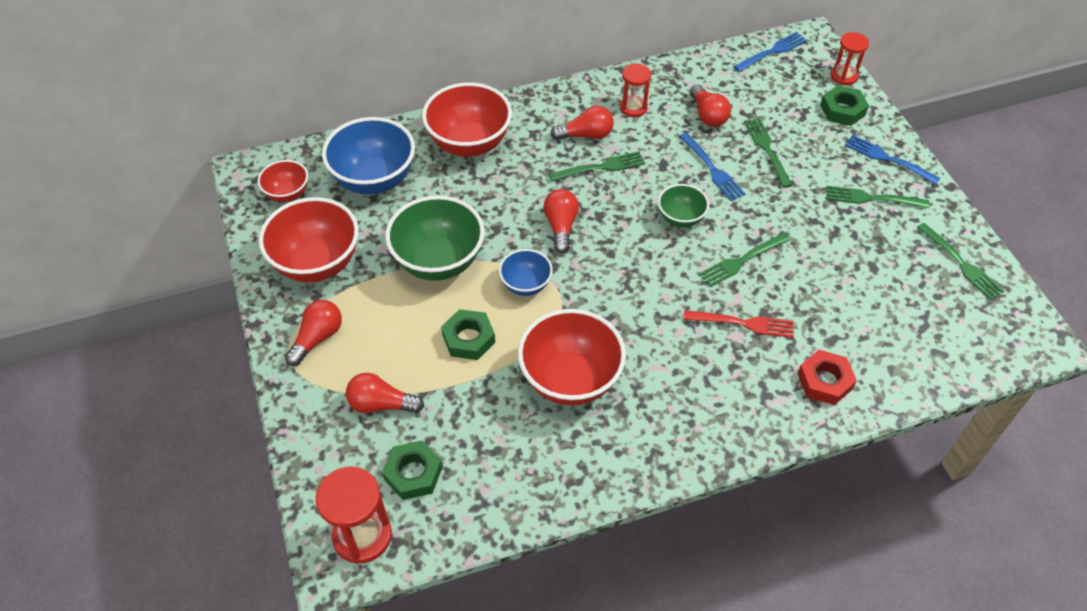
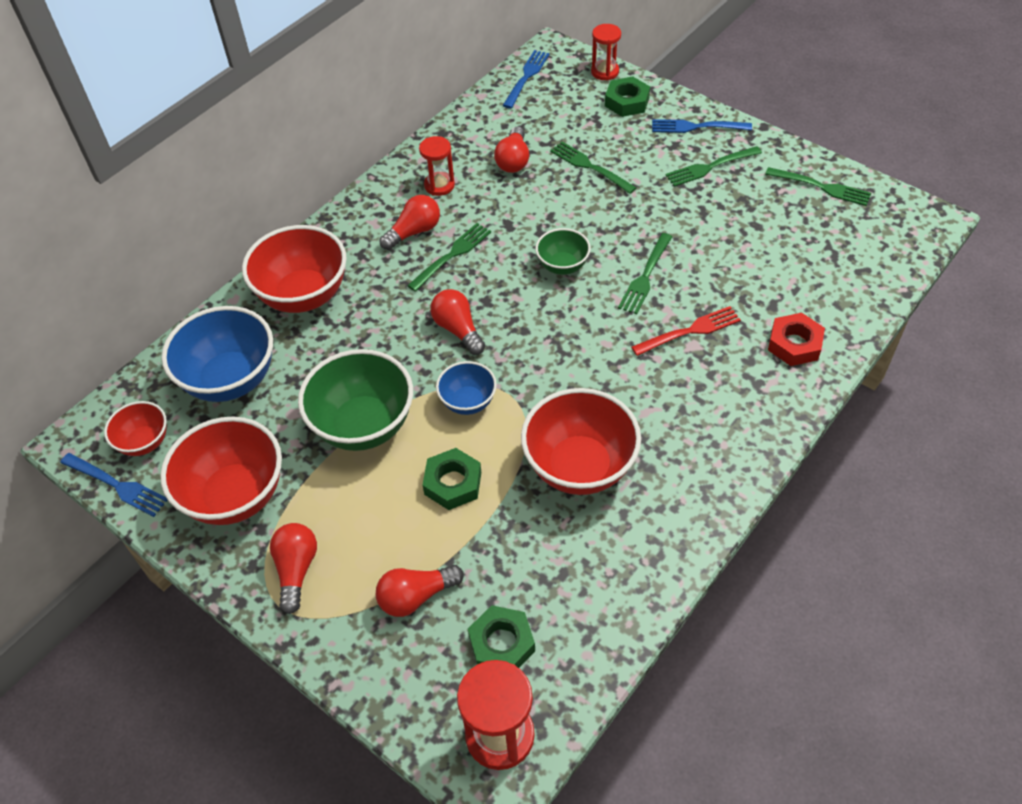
camera: 30 degrees left, 0 degrees up
blue fork [679,133,745,201] -> blue fork moved to [60,453,168,517]
red light bulb [689,84,731,127] -> red light bulb turned 60 degrees clockwise [494,126,529,173]

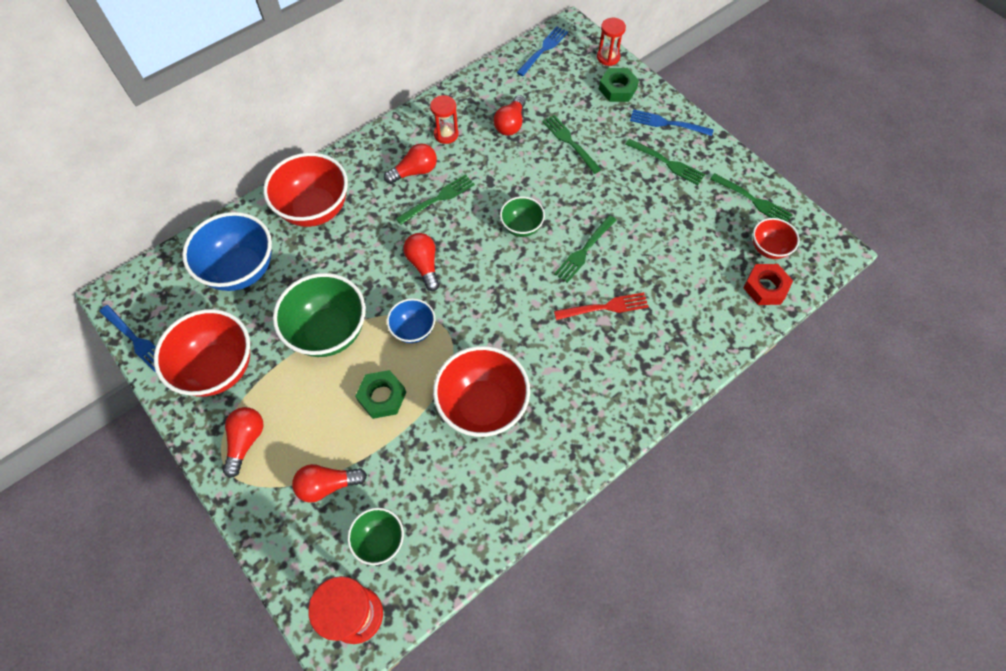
camera: 10 degrees right, 10 degrees up
red bowl [104,401,167,456] -> red bowl moved to [753,218,799,259]
green nut [468,605,535,668] -> green bowl [348,508,404,565]
green fork [666,146,762,187] -> green fork turned 135 degrees counterclockwise [625,139,705,185]
red nut [768,313,825,366] -> red nut moved to [743,264,793,305]

